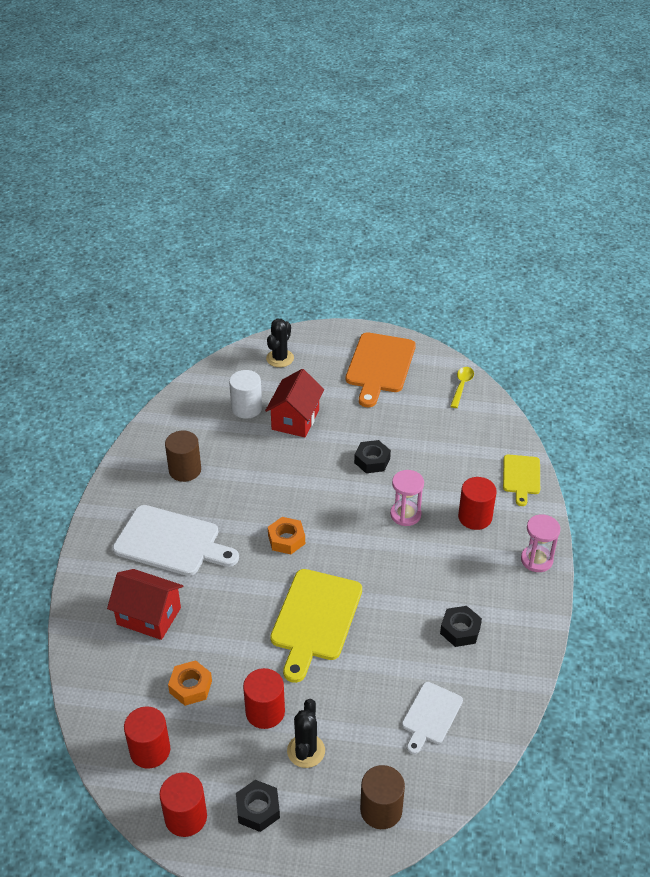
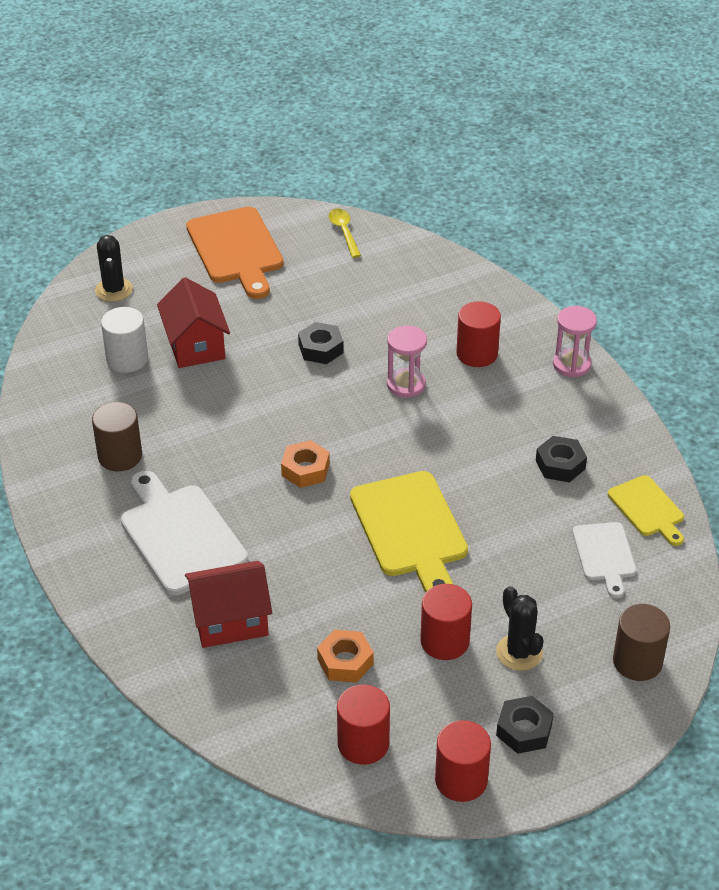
camera: 35 degrees left, 0 degrees up
white cutting board [113,505,239,576] -> white cutting board turned 105 degrees counterclockwise [121,471,248,595]
yellow cutting board [503,455,540,506] -> yellow cutting board moved to [608,475,684,546]

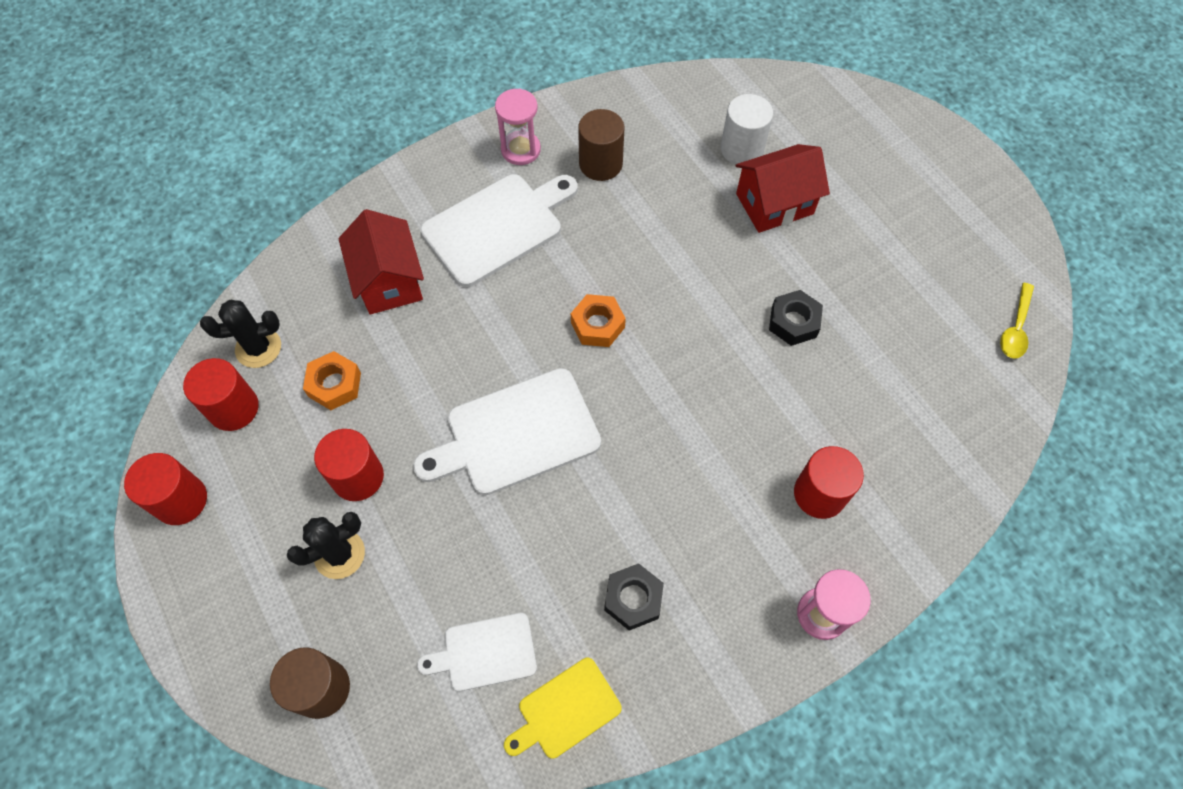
camera: 85 degrees right, 20 degrees up
black cactus [95,235,133,302] -> black cactus moved to [200,300,281,368]
orange cutting board [186,207,284,299] -> none
yellow spoon [329,209,361,258] -> yellow spoon turned 135 degrees clockwise [1000,283,1034,359]
yellow cutting board [350,471,468,593] -> white cutting board [413,368,601,495]
pink hourglass [387,325,427,398] -> pink hourglass moved to [495,89,541,165]
black nut [496,696,554,754] -> none

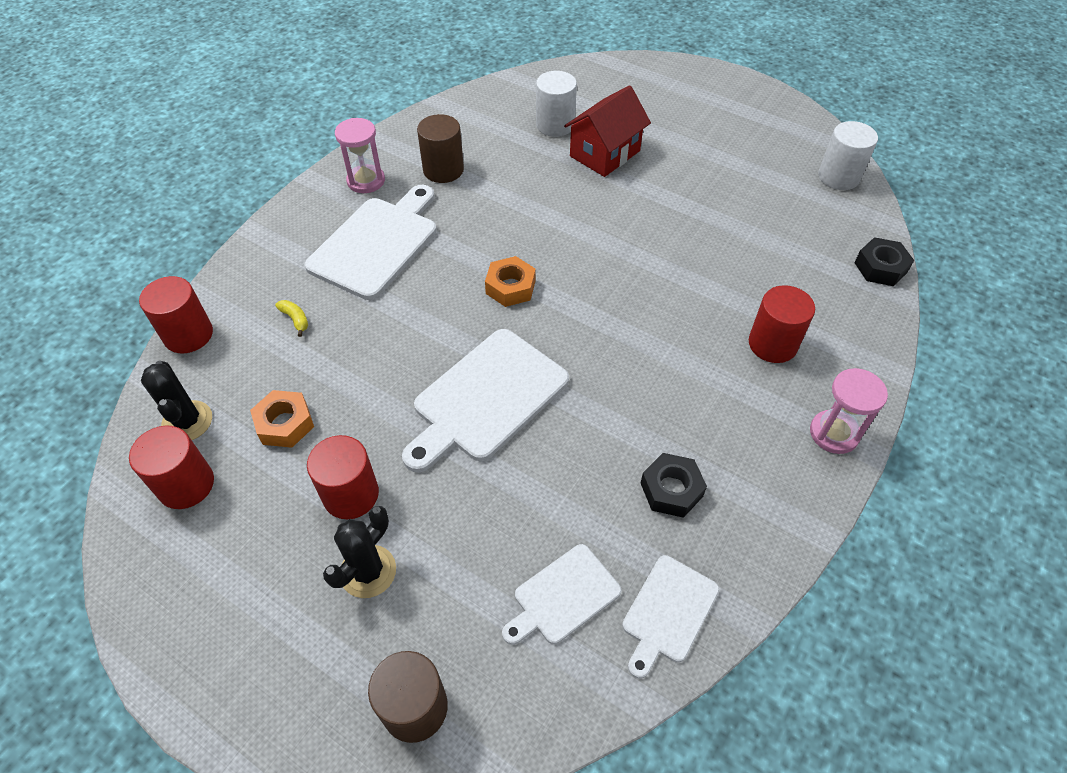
camera: 25 degrees left, 10 degrees down
red cylinder [124,453,207,525] -> red cylinder moved to [139,276,213,353]
black cactus [200,300,281,368] -> black cactus turned 75 degrees counterclockwise [141,361,212,440]
red house [338,209,424,315] -> yellow banana [275,300,308,337]
yellow cutting board [504,658,622,759] -> white cutting board [622,555,719,679]
black nut [769,290,823,346] -> black nut moved to [854,237,914,286]
yellow spoon [1000,283,1034,359] -> white cylinder [818,121,878,190]

